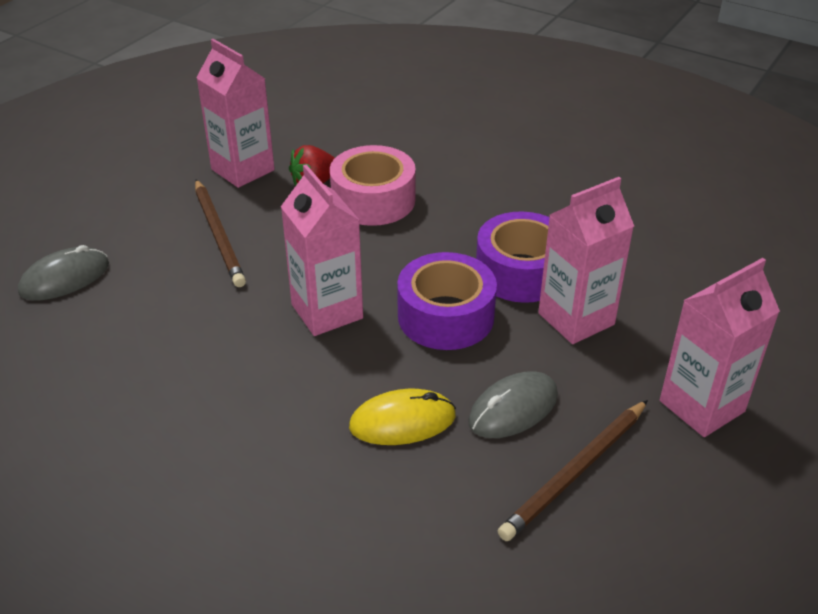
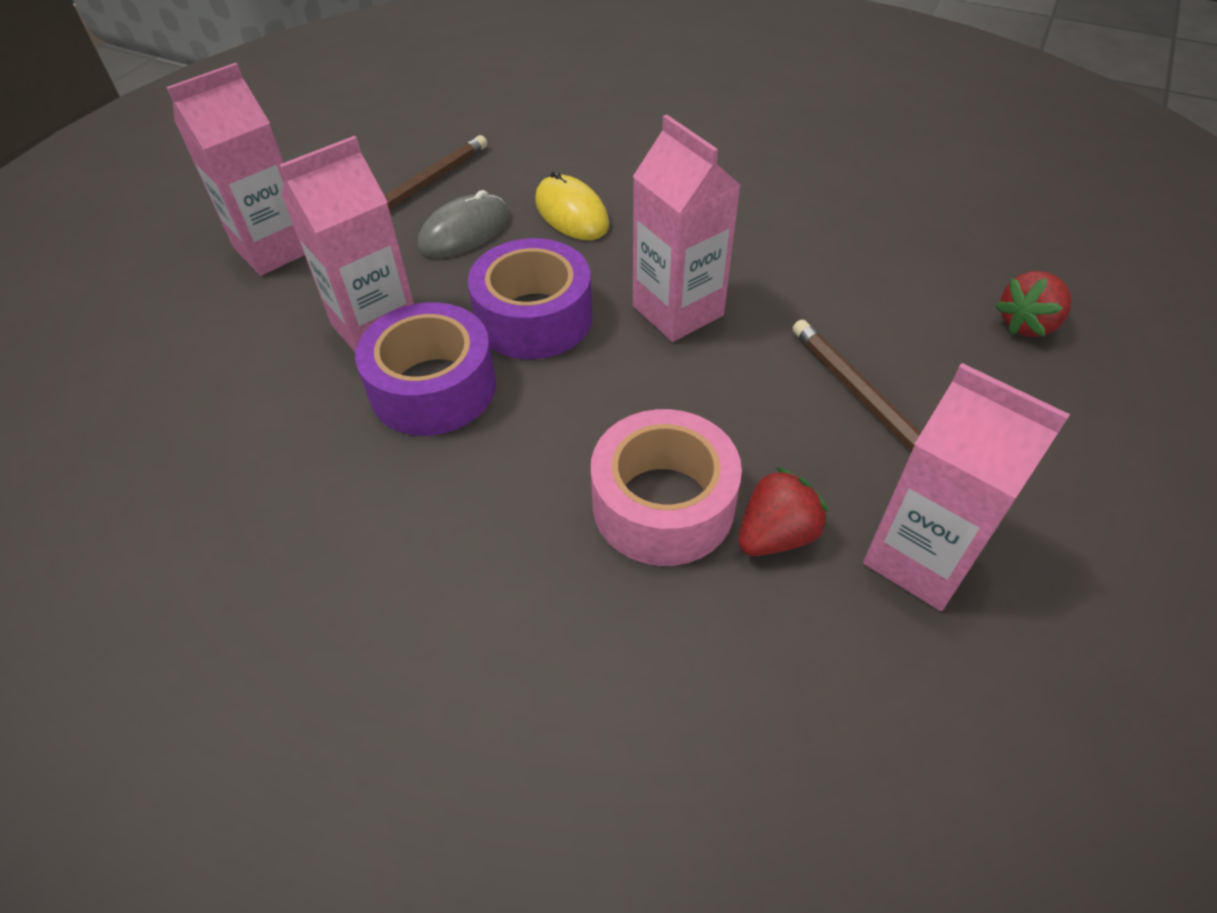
camera: 175 degrees right, 10 degrees up
grey mouse [18,245,109,300] -> red strawberry [995,271,1071,337]
yellow mouse [349,389,456,445] -> yellow mouse turned 75 degrees clockwise [535,170,609,240]

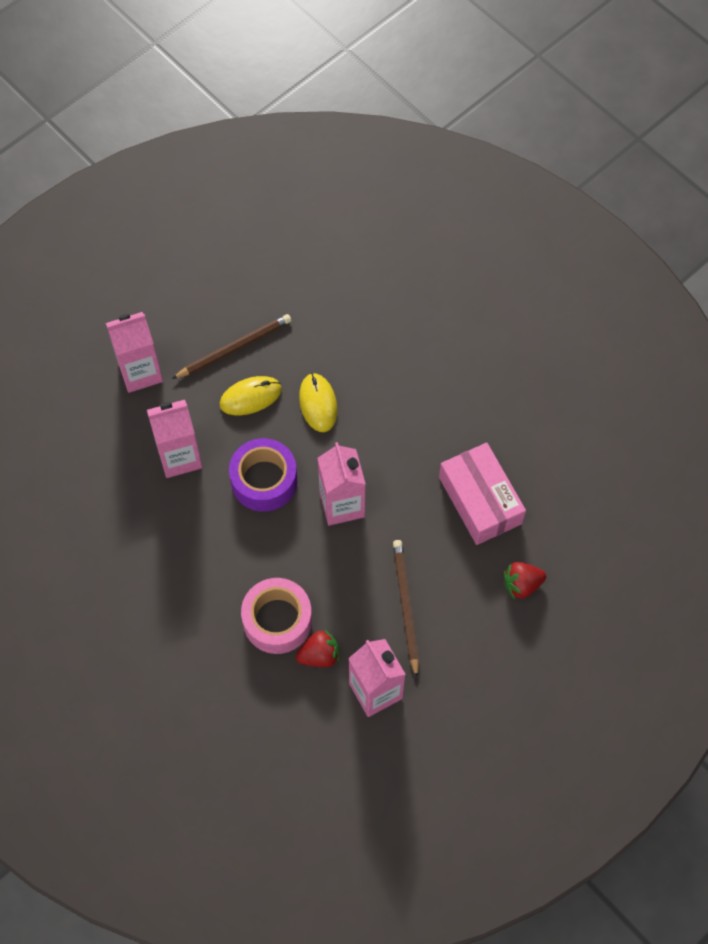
camera: 20 degrees right, 15 degrees up
purple tape [355,302,496,436] -> none
grey mouse [418,190,509,258] -> yellow mouse [219,376,282,415]
none -> pink box [439,443,526,545]

